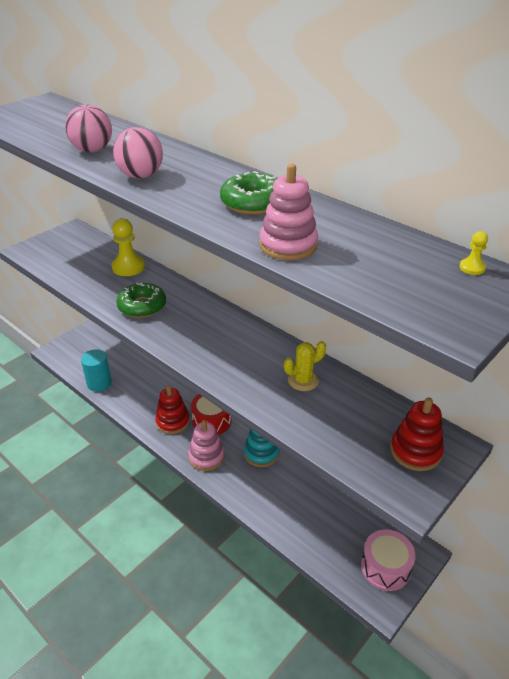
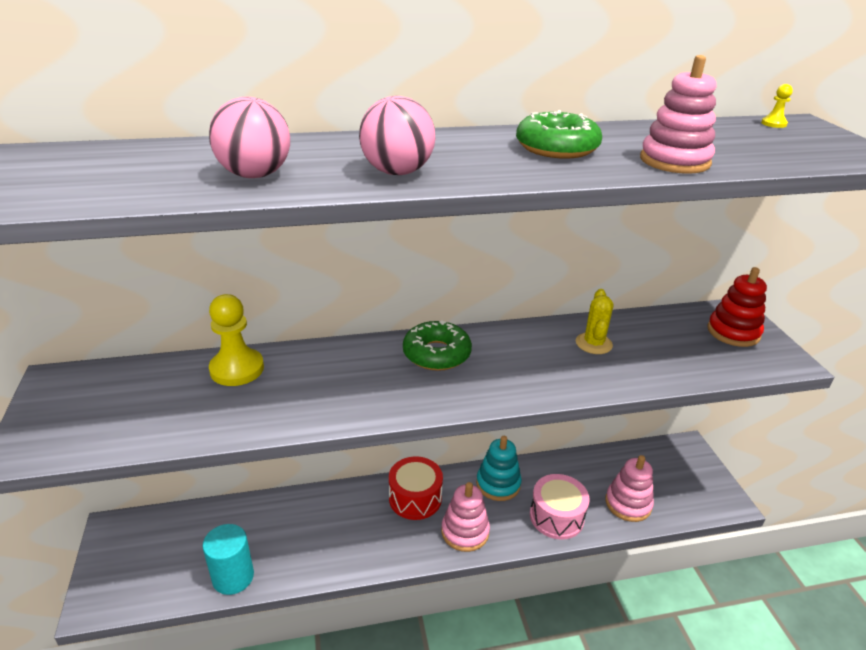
camera: 55 degrees left, 5 degrees down
green donut [116,283,166,318] -> green donut moved to [403,320,472,371]
red stacking toy [155,385,190,434] -> none
pink drum [361,529,416,591] -> pink drum moved to [530,474,590,540]
none -> pink stacking toy [605,455,654,522]

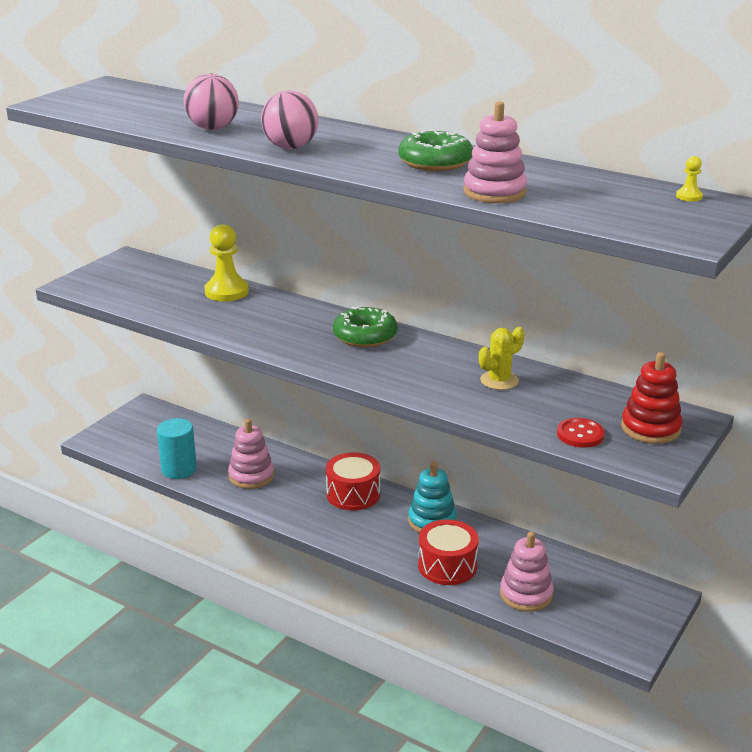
camera: 45 degrees right, 5 degrees down
pink stacking toy [441,482,490,552] -> pink stacking toy moved to [228,419,274,489]
pink drum [530,474,590,540] -> red drum [418,520,479,585]
none -> red button [557,418,605,448]

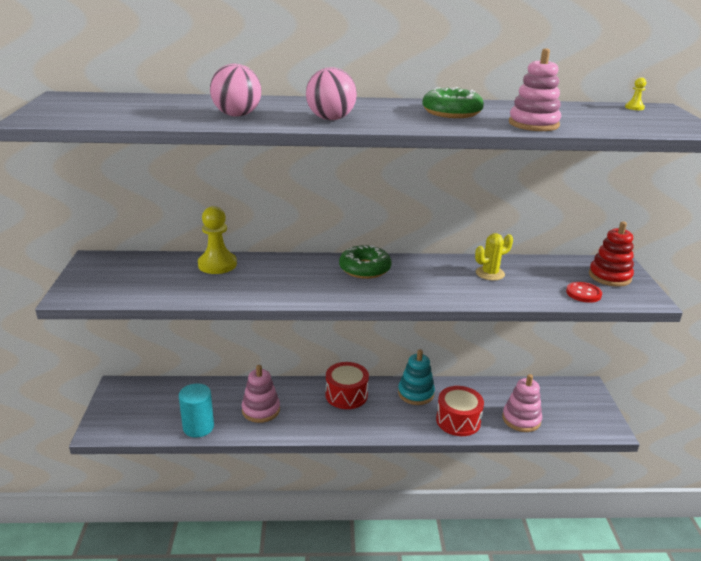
camera: 35 degrees left, 0 degrees up
yellow cactus [479,327,525,390] -> yellow cactus turned 45 degrees clockwise [475,233,513,280]

